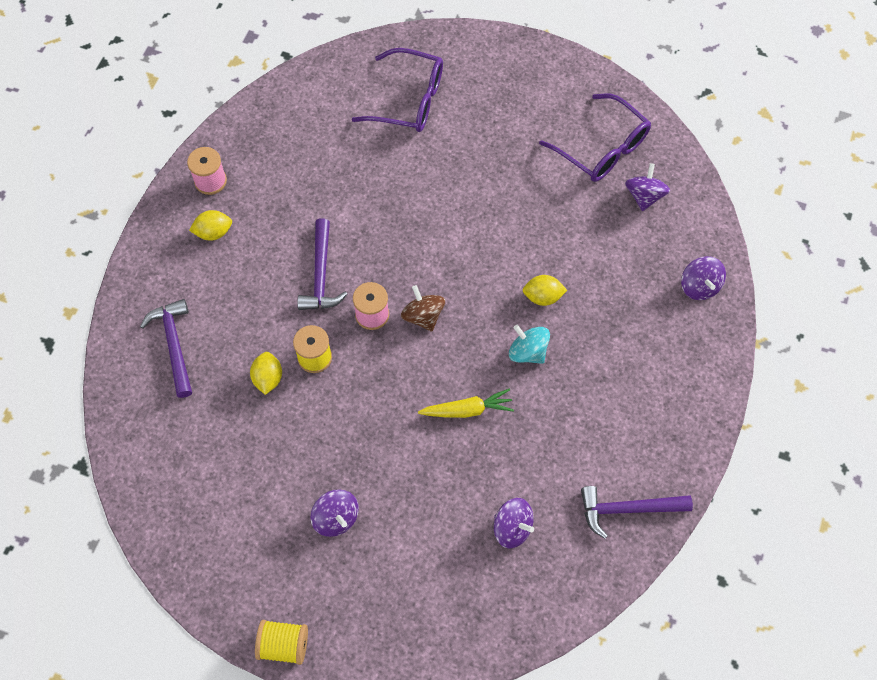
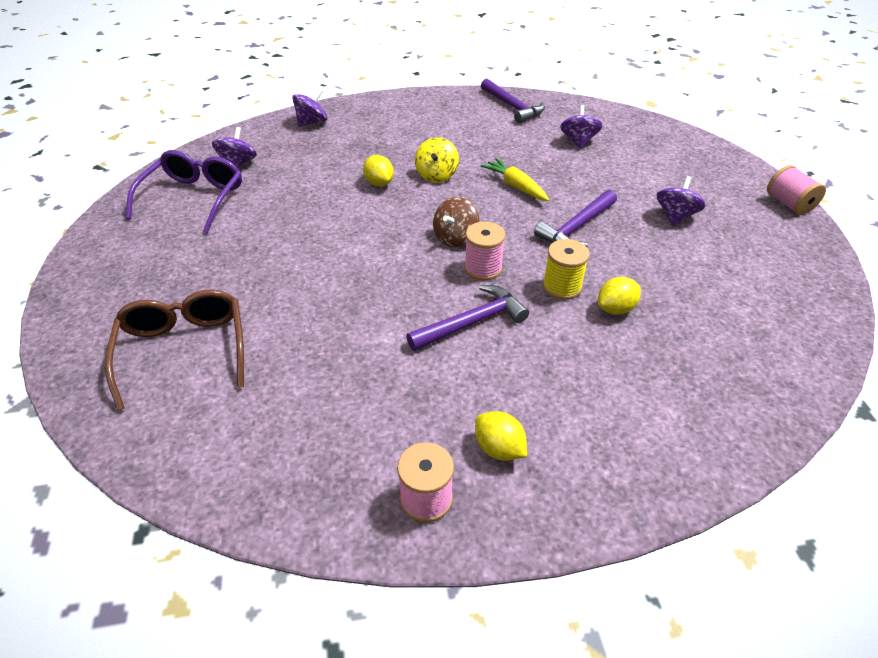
camera: 120 degrees left, 20 degrees down
purple hammer [140,299,192,398] -> purple hammer moved to [534,190,617,247]
yellow spool [255,620,308,665] -> pink spool [767,165,826,215]
purple glasses [352,48,443,132] -> brown glasses [105,289,244,411]
turquoise spinning top [509,325,550,364] -> yellow spinning top [415,137,459,183]
purple spinning top [625,163,670,211] -> purple spinning top turned 120 degrees clockwise [212,127,257,168]

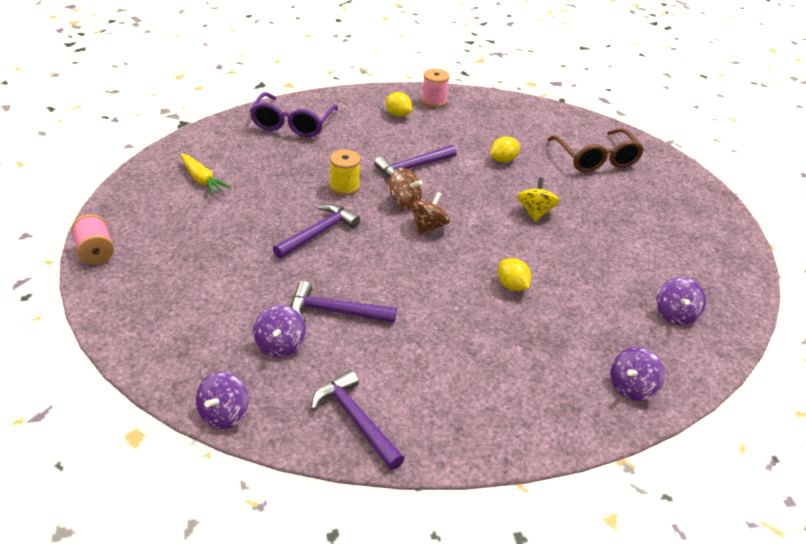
camera: 175 degrees right, 5 degrees down
purple glasses [126,150,242,233] -> purple glasses moved to [249,92,338,137]
yellow spinning top [415,137,459,183] -> yellow spinning top moved to [517,178,560,222]
pink spool [464,221,505,281] -> brown spinning top [389,168,423,209]
yellow carrot [481,158,550,201] -> yellow carrot moved to [181,153,232,196]
yellow lemon [598,277,641,315] -> yellow lemon moved to [490,136,520,162]
purple spinning top [656,176,706,226] -> purple spinning top moved to [196,371,249,429]
none -> purple hammer [291,281,397,323]

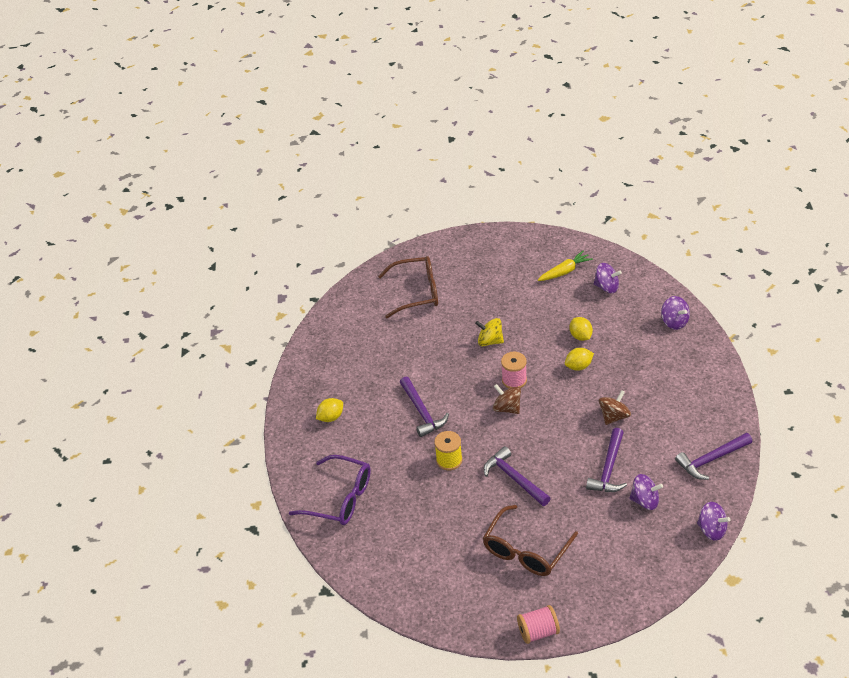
camera: 75 degrees left, 5 degrees up
yellow carrot [181,153,232,196] -> yellow carrot moved to [538,250,593,281]
brown spinning top [389,168,423,209] -> brown spinning top moved to [599,390,631,425]
pink spool [422,68,450,108] -> pink spool moved to [501,352,527,388]
yellow lemon [490,136,520,162] -> yellow lemon moved to [569,317,593,341]
none -> brown glasses [483,505,578,576]

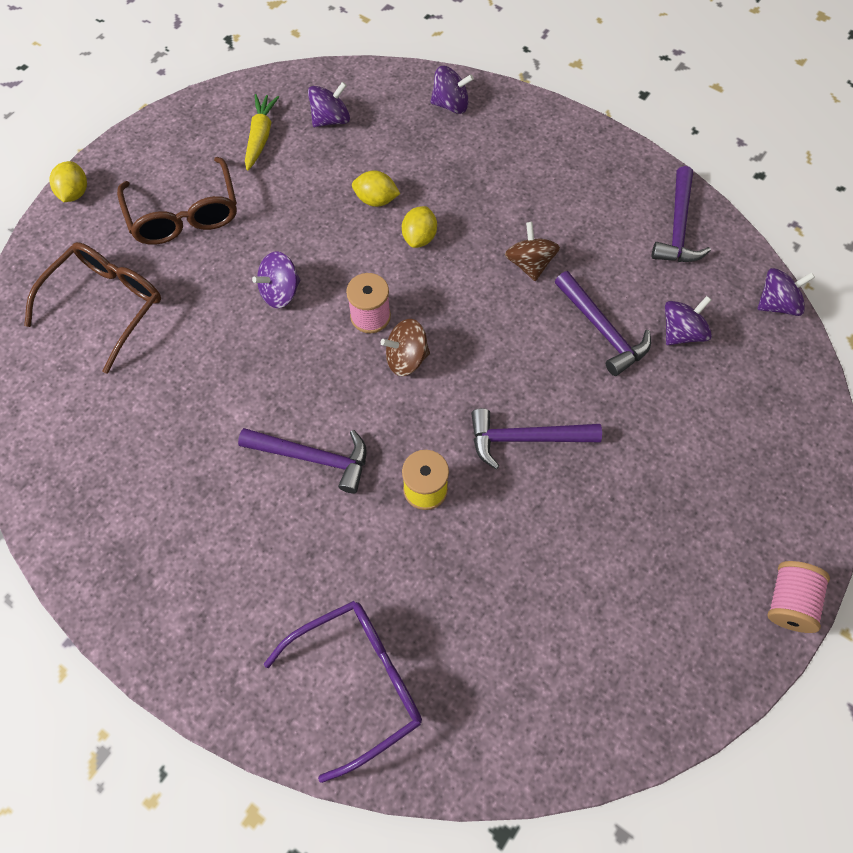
camera: 55 degrees left, 20 degrees up
yellow lemon [316,398,343,422] -> yellow lemon moved to [49,161,87,202]
yellow spinning top [475,318,504,346] -> purple spinning top [252,251,300,308]
brown glasses [483,505,578,576] -> brown glasses moved to [117,157,237,245]

